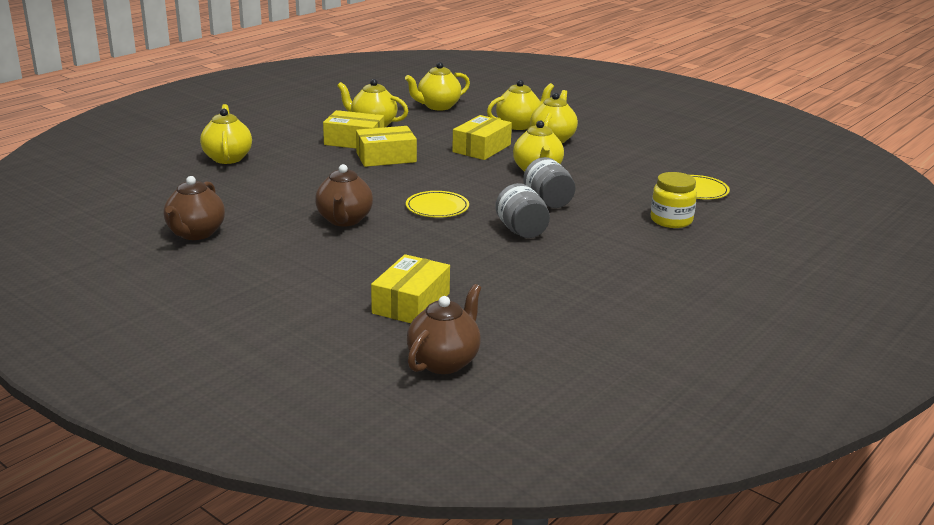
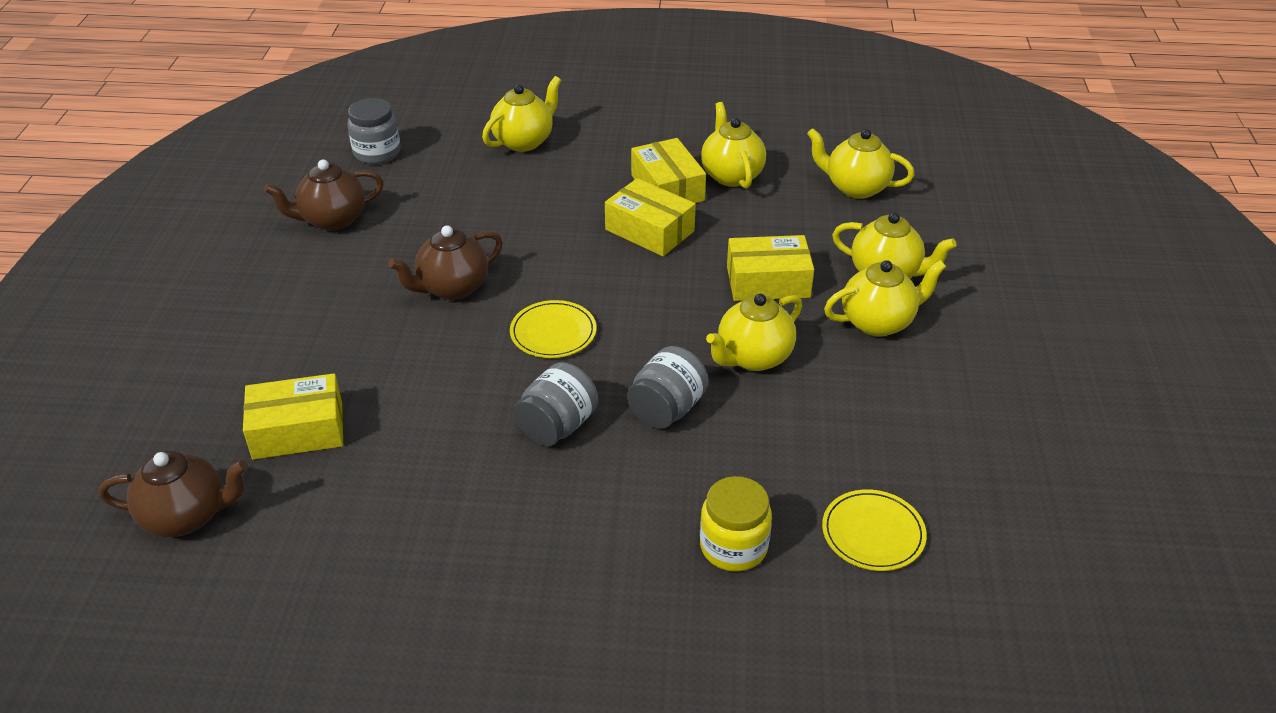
camera: 55 degrees right, 15 degrees up
none -> grey jar [347,98,400,164]

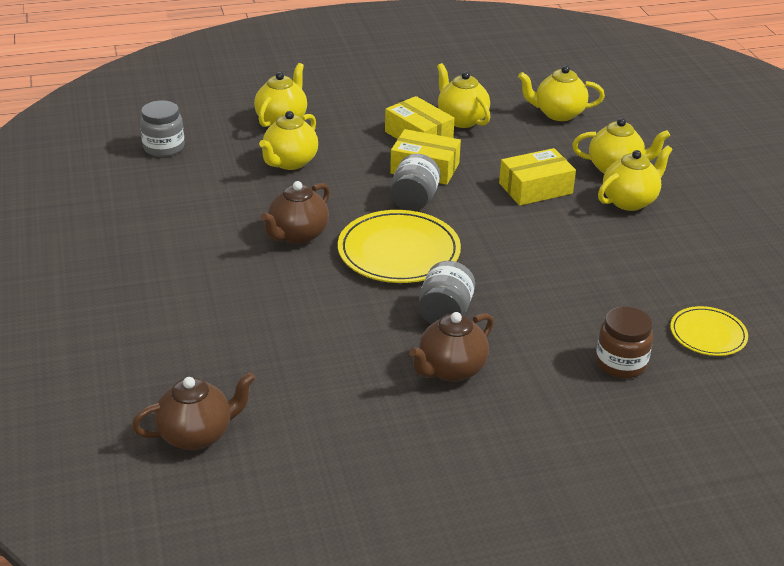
camera: 20 degrees left, 5 degrees down
yellow box [243,373,343,459] -> none
brown teapot [264,159,384,231] -> brown teapot moved to [409,312,494,382]
yellow plate [510,300,597,358] -> yellow plate [338,210,461,283], size x1.75
grey jar [627,346,709,429] -> grey jar moved to [391,154,441,211]
yellow jar [700,476,772,571] -> brown jar [596,307,653,378]
yellow teapot [706,294,802,371] -> yellow teapot moved to [259,111,318,170]

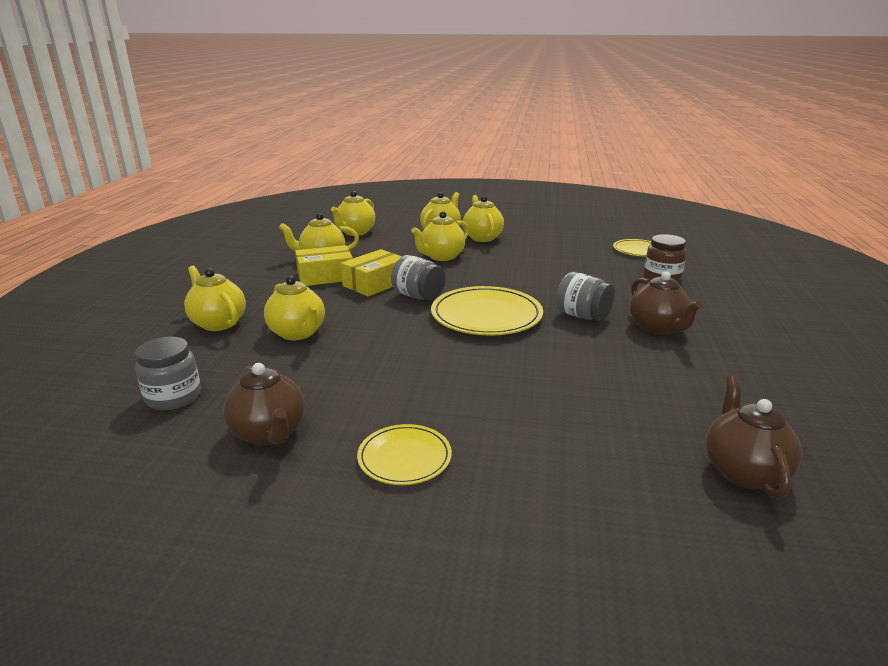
camera: 65 degrees left, 10 degrees down
brown teapot [261,181,330,244] -> brown teapot moved to [223,363,305,446]
yellow box [499,148,576,206] -> yellow teapot [411,211,469,261]
none -> yellow plate [357,424,452,485]

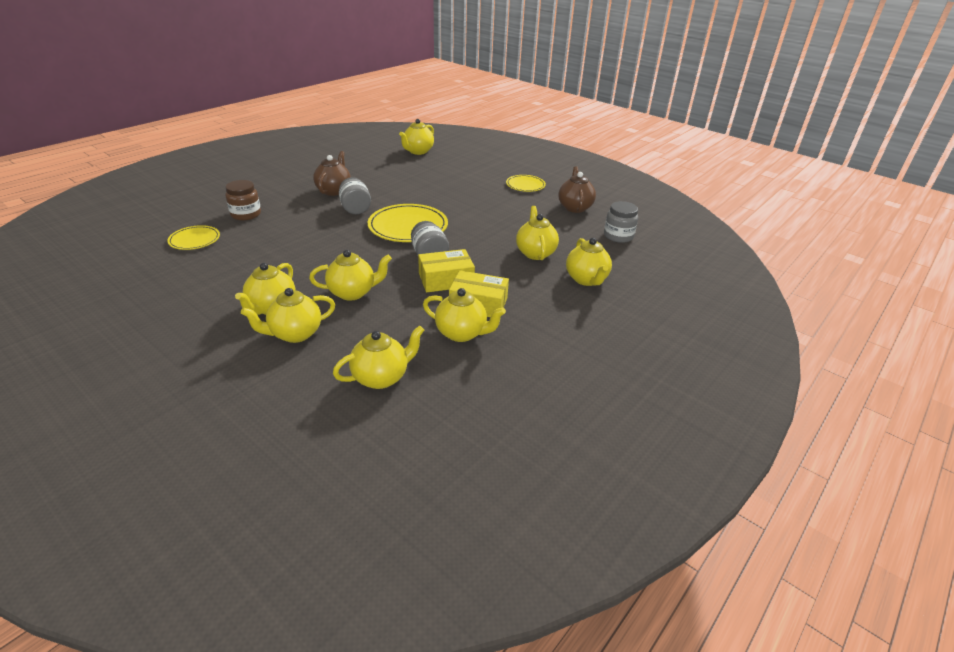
camera: 150 degrees left, 10 degrees up
brown teapot [706,376,802,499] -> yellow teapot [399,119,434,155]

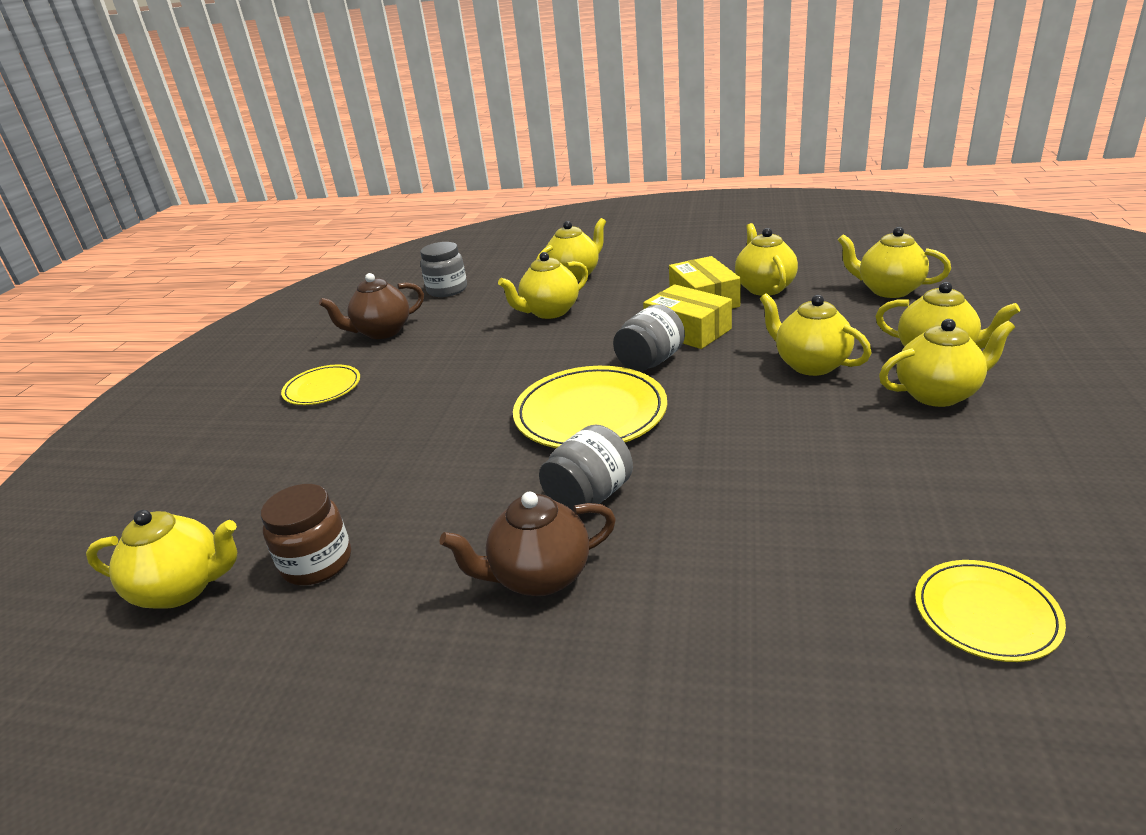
camera: 115 degrees left, 5 degrees down
brown jar [225,180,261,220] -> brown jar moved to [261,484,351,585]

